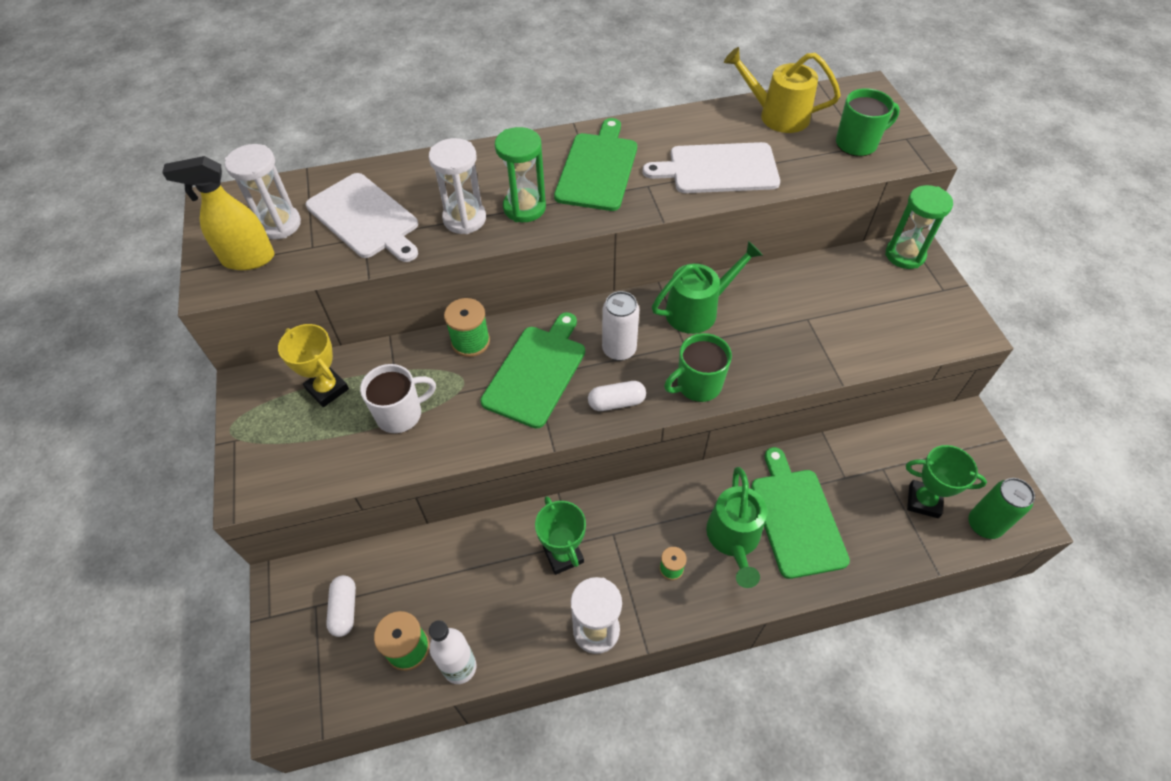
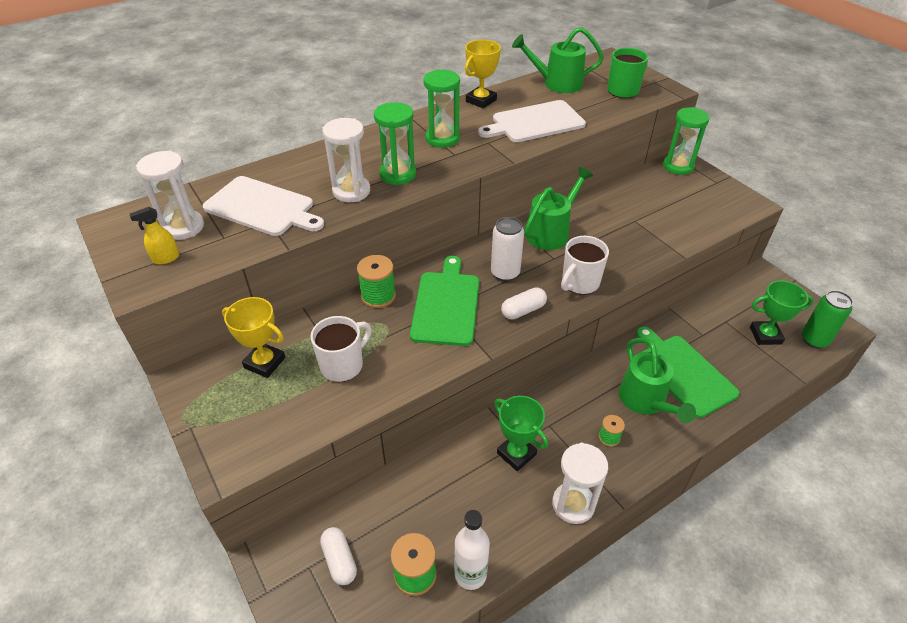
camera: 20 degrees left, 10 degrees down
yellow spray bottle [162,156,274,270] -> yellow spray bottle [130,207,180,264], size x0.53
green cutting board [554,118,637,211] -> green hourglass [423,69,460,148]
green mug [664,333,732,402] -> white mug [561,236,609,295]
yellow watering can [724,47,841,133] -> green watering can [512,27,604,93]
none -> yellow trophy [465,40,501,108]

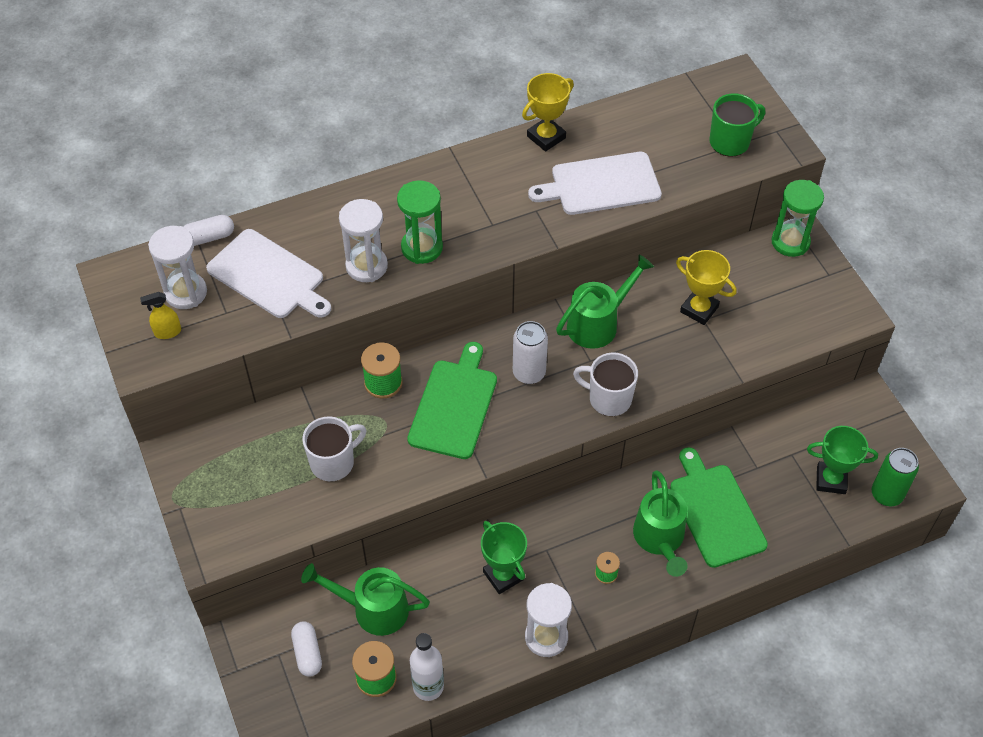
camera: 10 degrees right, 10 degrees up
yellow trophy [222,297,285,378] -> yellow trophy moved to [676,250,737,325]
green hourglass [423,69,460,148] -> none
white capsule [501,287,547,319] -> white capsule moved to [183,215,234,246]
green watering can [512,27,604,93] -> green watering can moved to [301,563,430,636]
white mug [561,236,609,295] -> white mug turned 60 degrees clockwise [573,353,638,416]

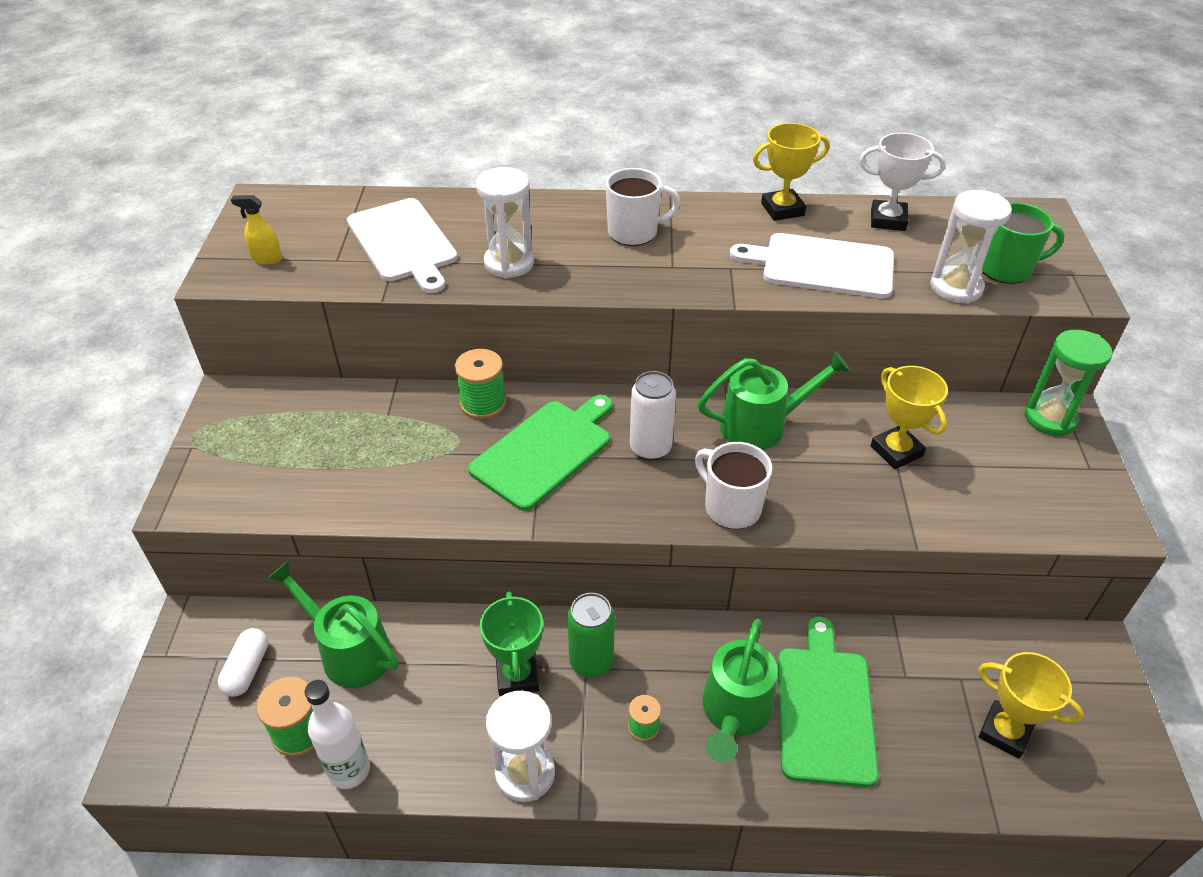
camera: 25 degrees right, 10 degrees down
white hourglass [148,226,207,309] -> white hourglass moved to [930,190,1012,304]
white capsule [183,215,234,246] -> none
white mug [302,416,366,481] -> white mug moved to [606,168,680,246]
green hourglass [397,180,443,264] -> none
green trophy [807,426,878,494] -> yellow trophy [978,652,1084,759]
green can [872,448,919,506] -> green can moved to [567,593,615,678]
none -> white trophy [859,133,946,231]

